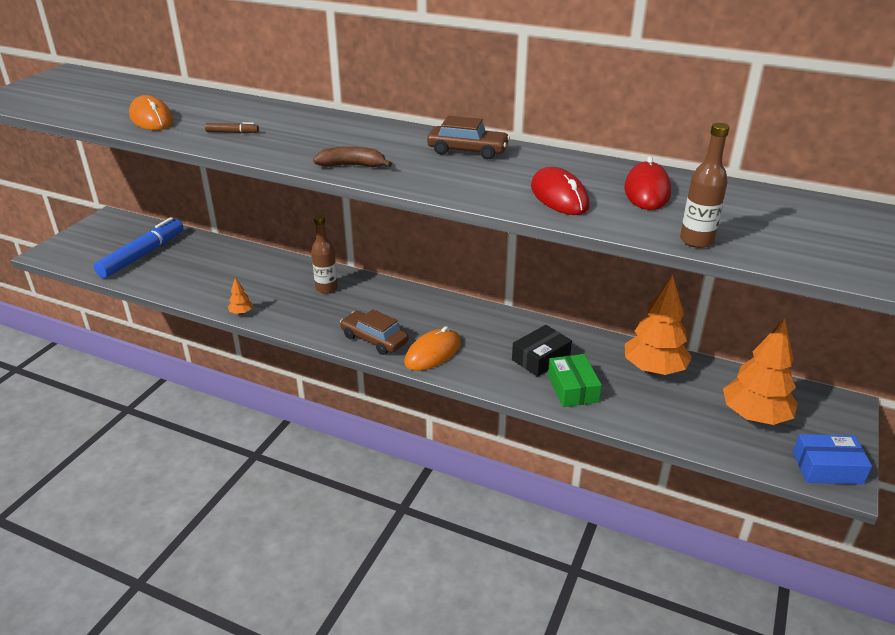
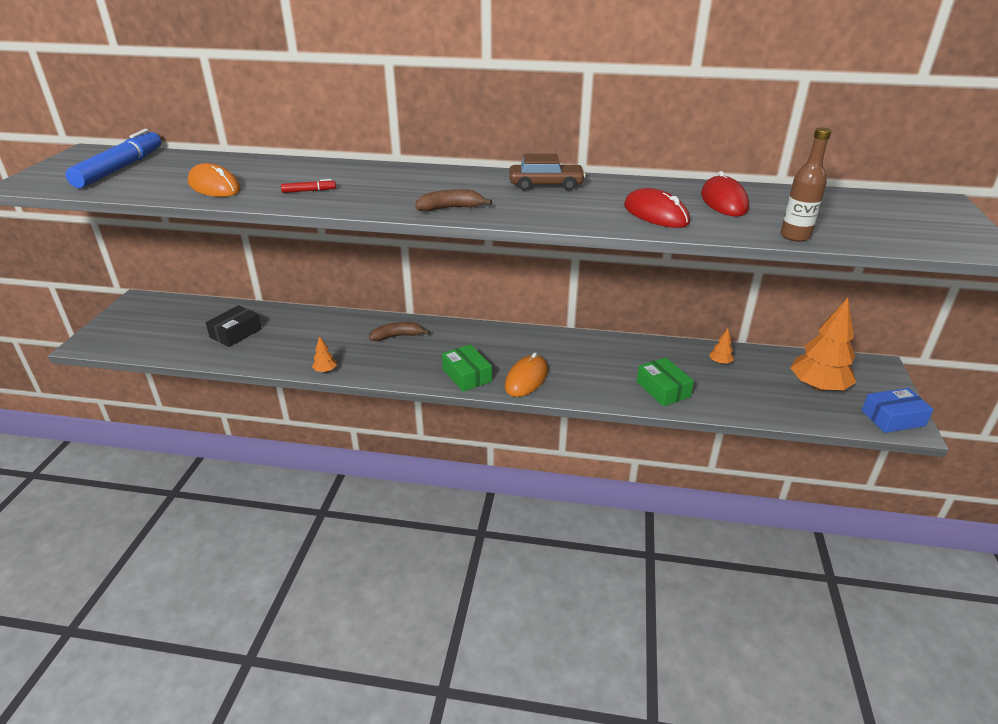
camera: 15 degrees left, 0 degrees up
blue marker [94,217,183,278] -> blue marker moved to [65,129,161,188]
brown marker [205,122,259,133] -> red marker [281,179,336,193]
brown bottle [311,215,338,294] -> brown banana [369,322,430,341]
brown car [340,309,409,355] -> green box [442,344,492,392]
black box [512,325,572,377] -> black box moved to [206,305,262,347]
orange tree [625,275,692,375] -> orange tree [709,329,734,364], size x0.42

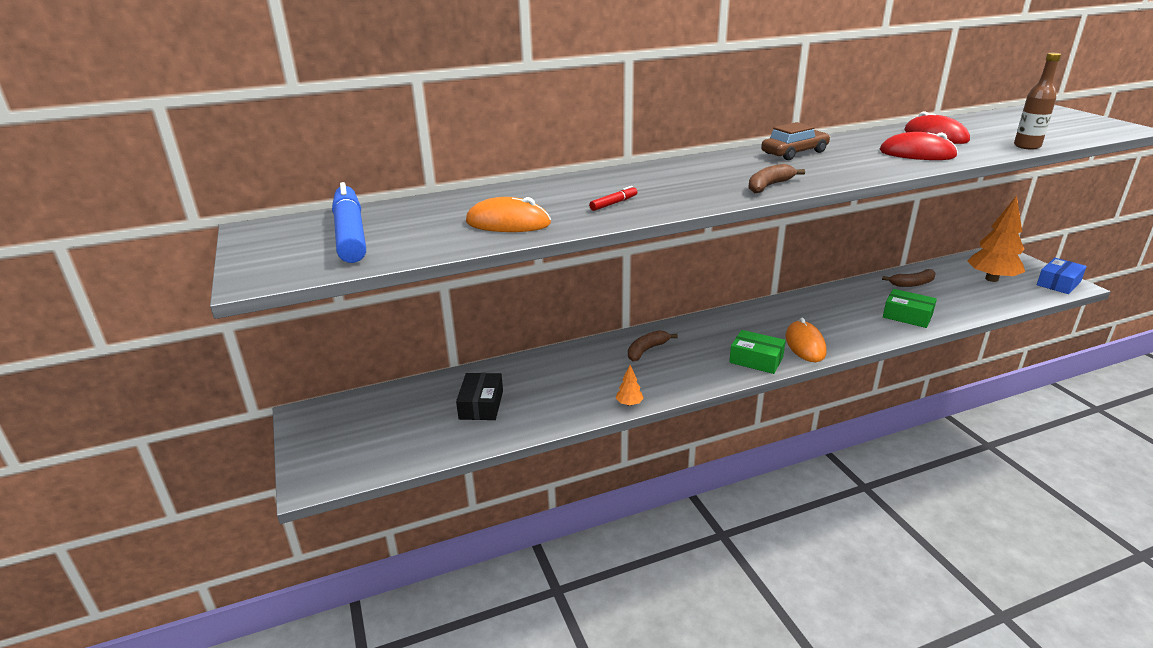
camera: 30 degrees left, 5 degrees down
orange tree [709,329,734,364] -> brown banana [882,269,935,287]

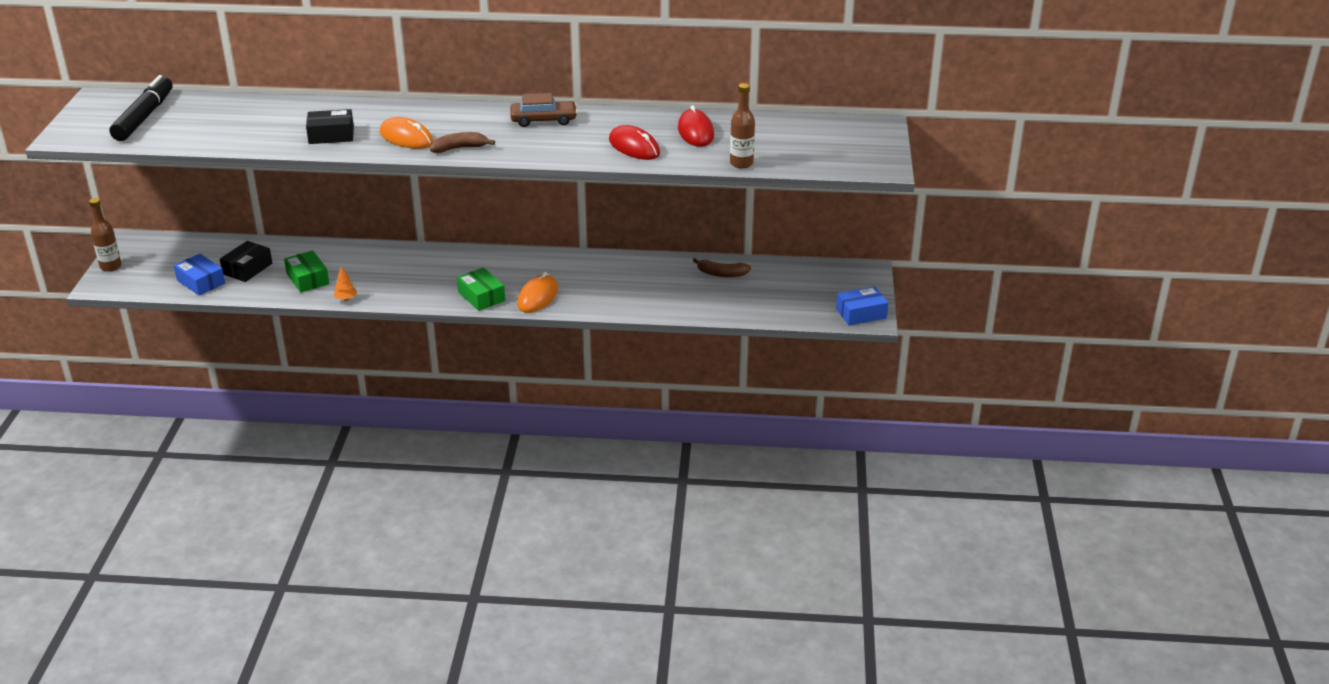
camera: 25 degrees right, 5 degrees up
blue marker [332,182,366,263] -> black marker [110,75,173,141]
orange mouse [466,197,551,232] -> orange mouse moved to [380,117,433,149]
red marker [589,186,637,211] -> black box [306,109,354,144]
brown banana [628,330,678,361] -> none
green box [883,289,937,328] -> green box moved to [284,250,329,293]
orange tree [967,196,1025,282] -> none
none -> brown bottle [89,198,122,272]
none -> blue box [174,254,225,295]

